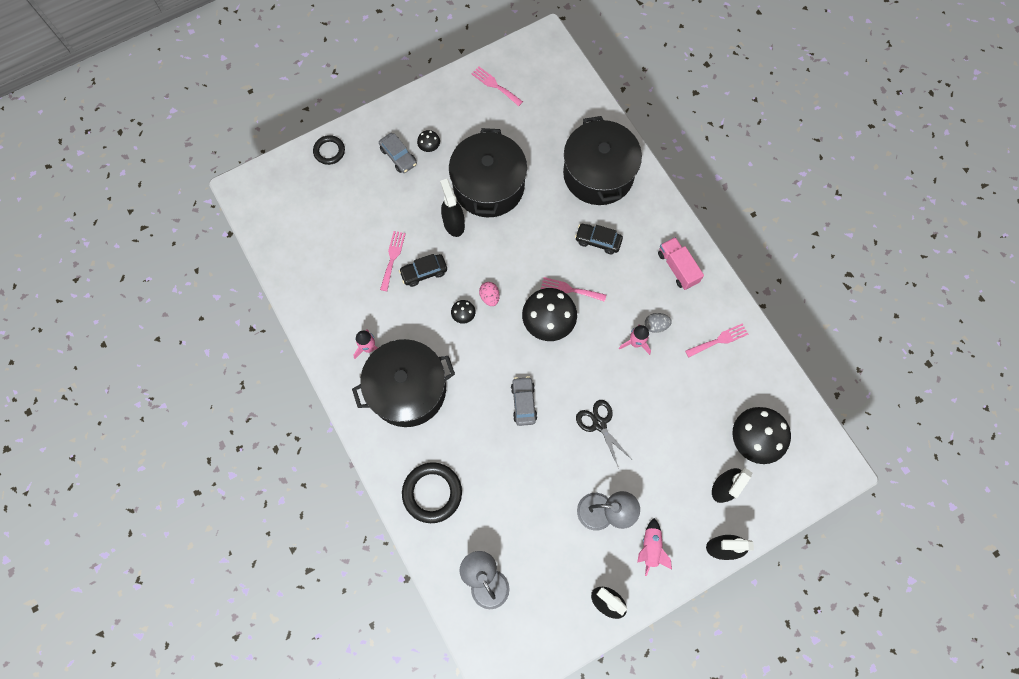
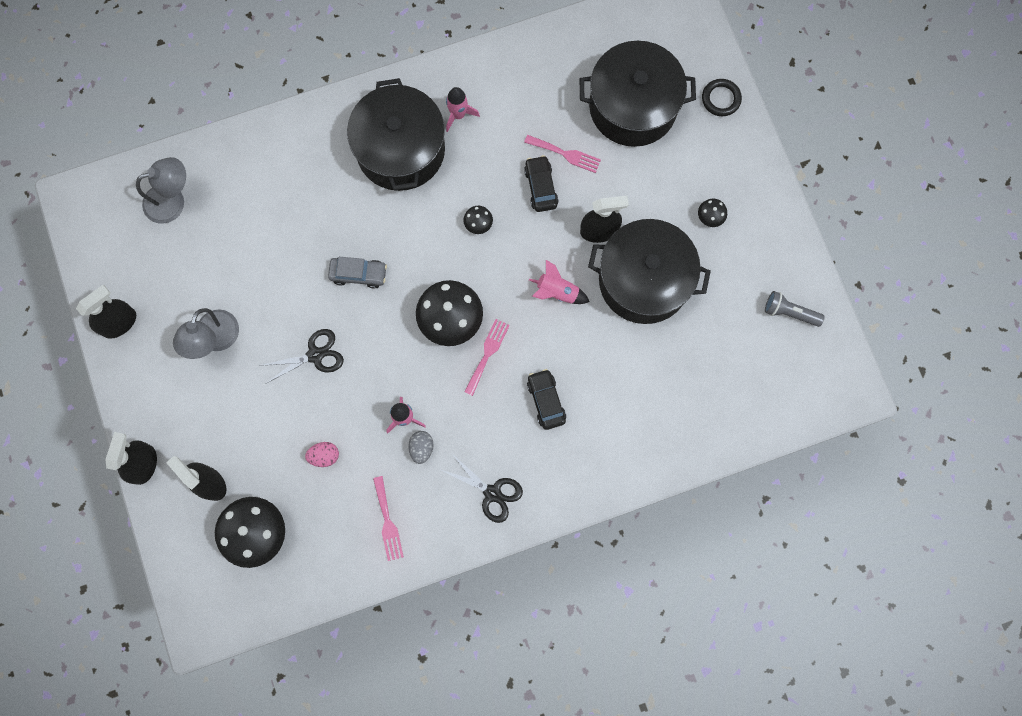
camera: 100 degrees right, 5 degrees up
grey car [379,133,417,173] -> none
black ring [402,462,462,523] -> none
pink fork [472,67,523,106] -> grey flashlight [765,291,825,327]
pink egg [479,282,500,306] -> pink egg moved to [305,442,339,467]
black pot [563,116,642,205] -> black pot moved to [580,41,696,147]
black car [575,224,623,254] -> black car turned 45 degrees counterclockwise [527,369,566,430]
pink rocket [637,518,672,576] -> pink rocket moved to [529,260,590,304]
pink truck [658,237,704,290] -> black scissors [442,454,523,523]

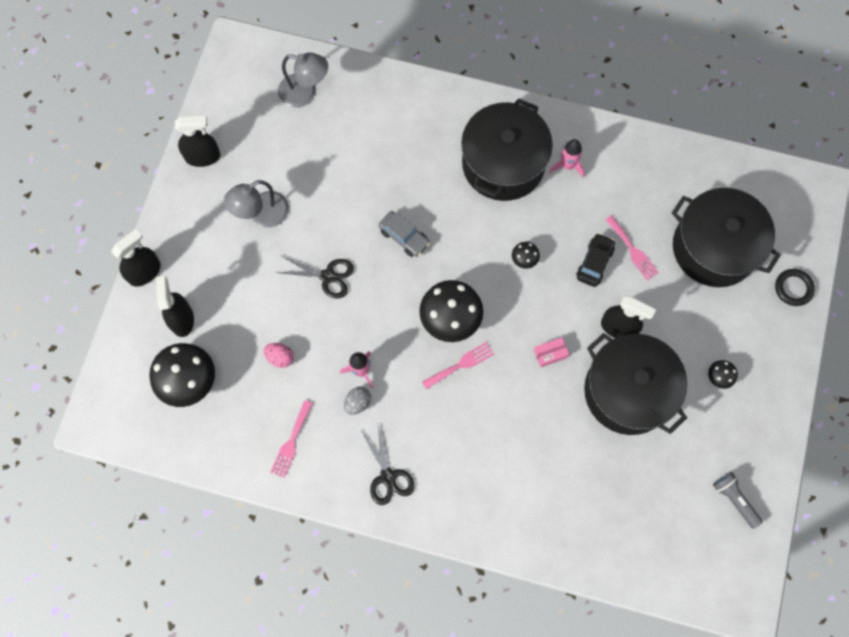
camera: 35 degrees right, 5 degrees down
black car [527,369,566,430] -> none
pink rocket [529,260,590,304] -> pink box [534,337,569,367]

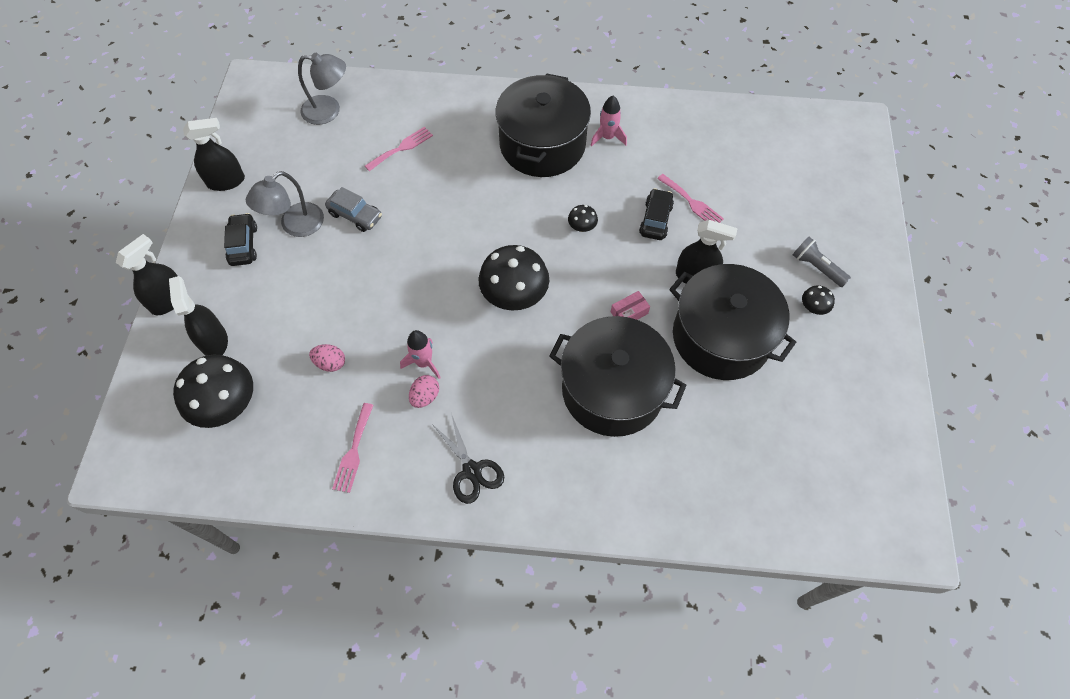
camera: 10 degrees left, 10 degrees down
black scissors [275,256,354,299] -> none
grey egg [344,387,371,415] -> pink egg [409,375,439,408]
grey car [379,211,430,257] -> grey car moved to [325,187,382,232]
pink fork [422,342,494,390] -> pink fork moved to [365,127,433,171]
black pot [672,188,781,287] -> black pot moved to [550,316,687,437]
grey flashlight [713,472,763,529] -> grey flashlight moved to [793,237,851,287]
black ring [775,269,815,306] -> none
none -> black car [224,213,257,266]

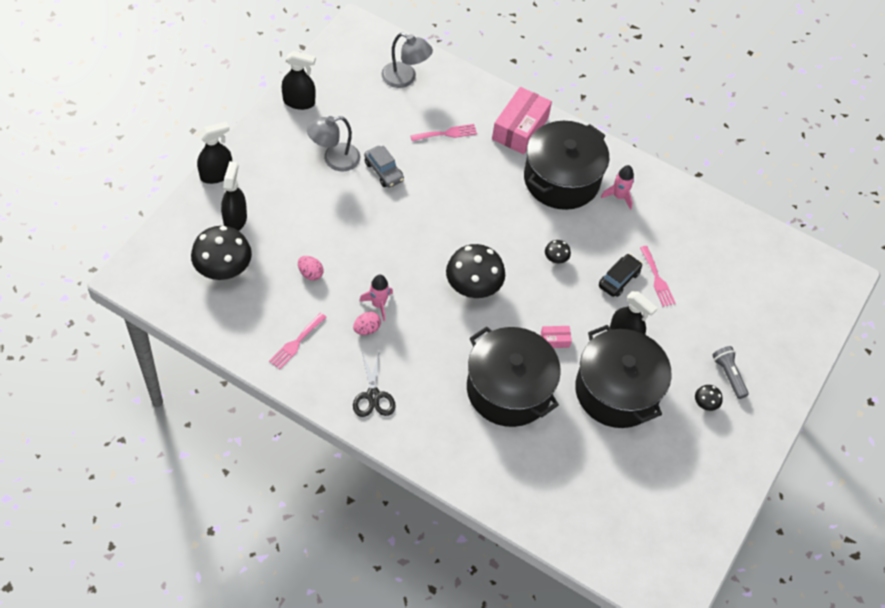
camera: 20 degrees right, 5 degrees down
black car [224,213,257,266] -> none
none -> pink box [492,87,552,154]

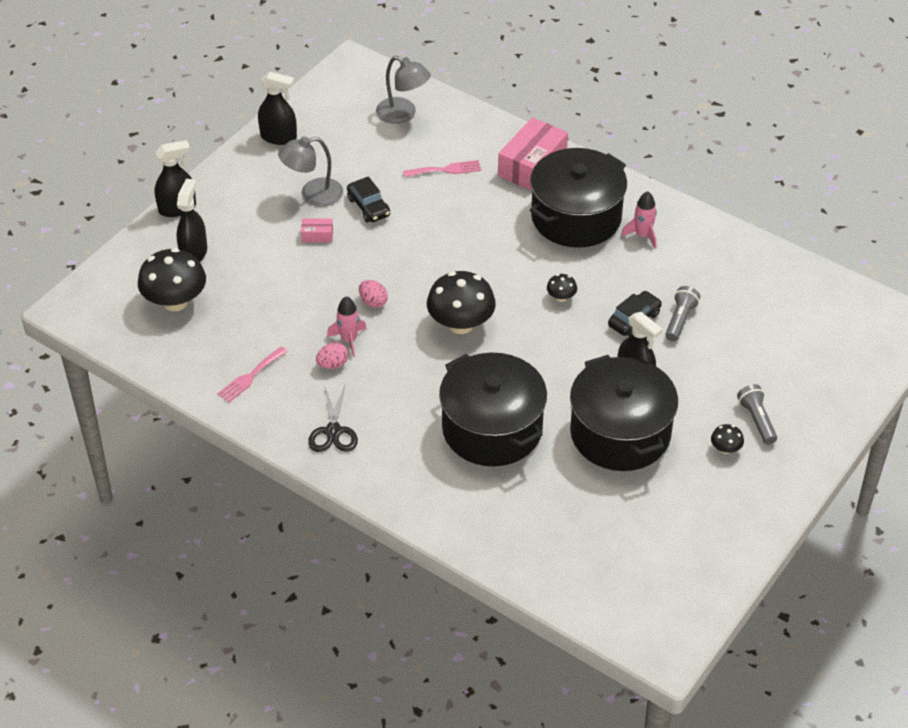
camera: 10 degrees right, 10 degrees down
pink egg [298,256,323,281] -> pink egg moved to [359,280,388,308]
grey car [364,145,404,188] -> black car [347,176,390,222]
pink box [541,326,572,348] -> pink box moved to [301,218,333,242]
pink fork [640,246,676,307] -> grey flashlight [665,286,700,341]

